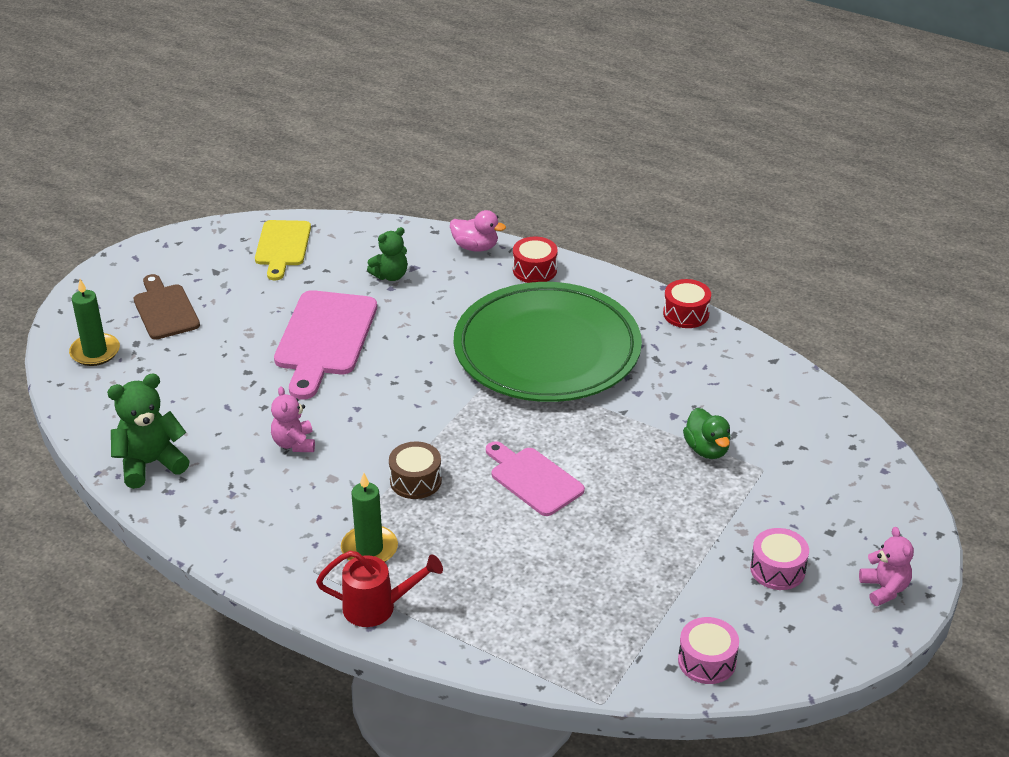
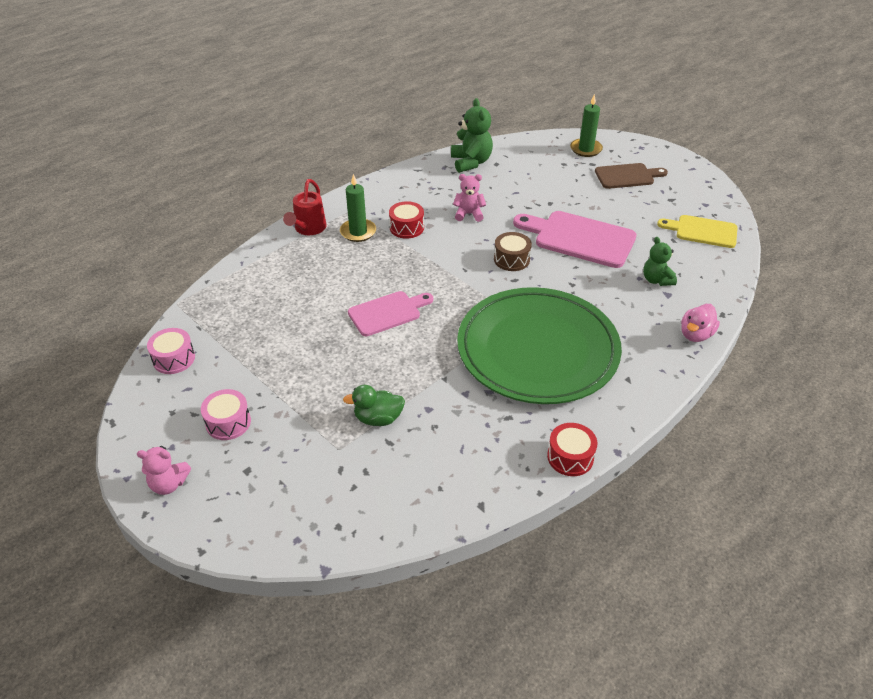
camera: 105 degrees right, 5 degrees up
brown drum [389,441,442,499] -> brown drum moved to [494,232,532,271]
red drum [513,237,558,283] -> red drum moved to [389,201,424,239]

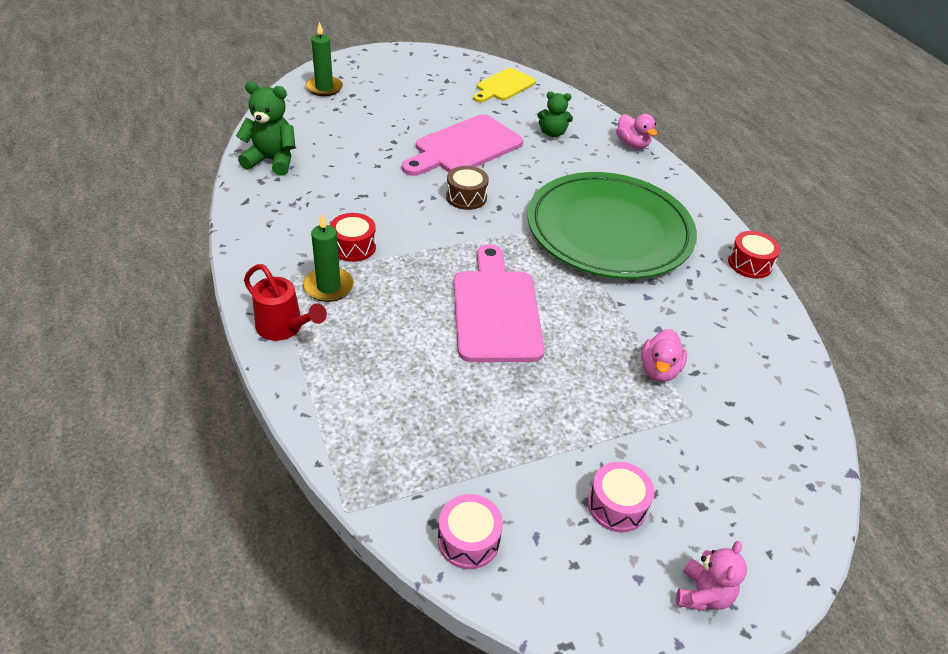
camera: 70 degrees left, 0 degrees up
green duck [343,385,405,426] -> pink duck [641,329,687,382]
pink cutting board [348,291,433,336] -> pink cutting board [453,244,545,362], size x1.56
pink teddy bear [453,174,486,222] -> none
brown cutting board [595,163,668,189] -> none

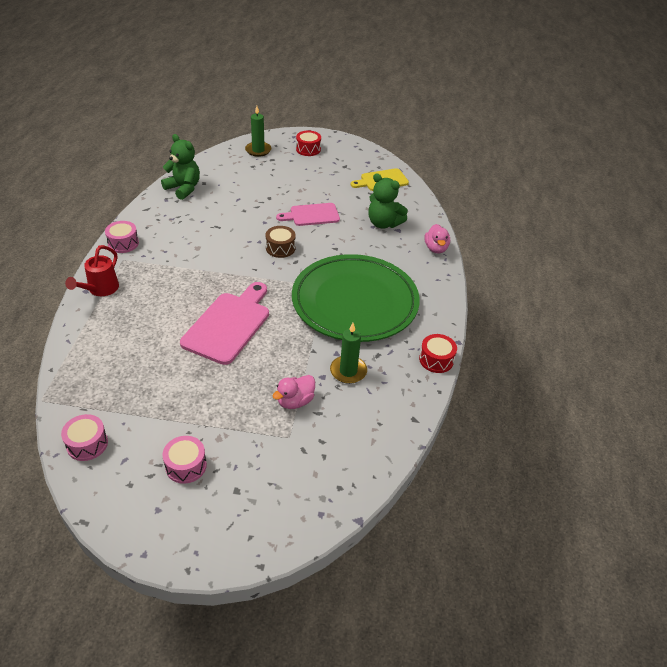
camera: 30 degrees right, 0 degrees up
red watering can [244,264,327,341] -> red watering can turned 45 degrees clockwise [65,245,119,296]
green candle [303,213,354,302] -> green candle moved to [330,323,367,384]
red drum [330,213,376,262] -> red drum moved to [296,131,321,156]
pink cutting board [402,114,523,176] -> pink cutting board [276,203,340,226], size x0.64
green teddy bear [537,92,573,137] -> green teddy bear [368,173,408,229], size x1.54
pink teddy bear [676,541,747,611] -> none
none -> pink drum [105,221,139,253]

